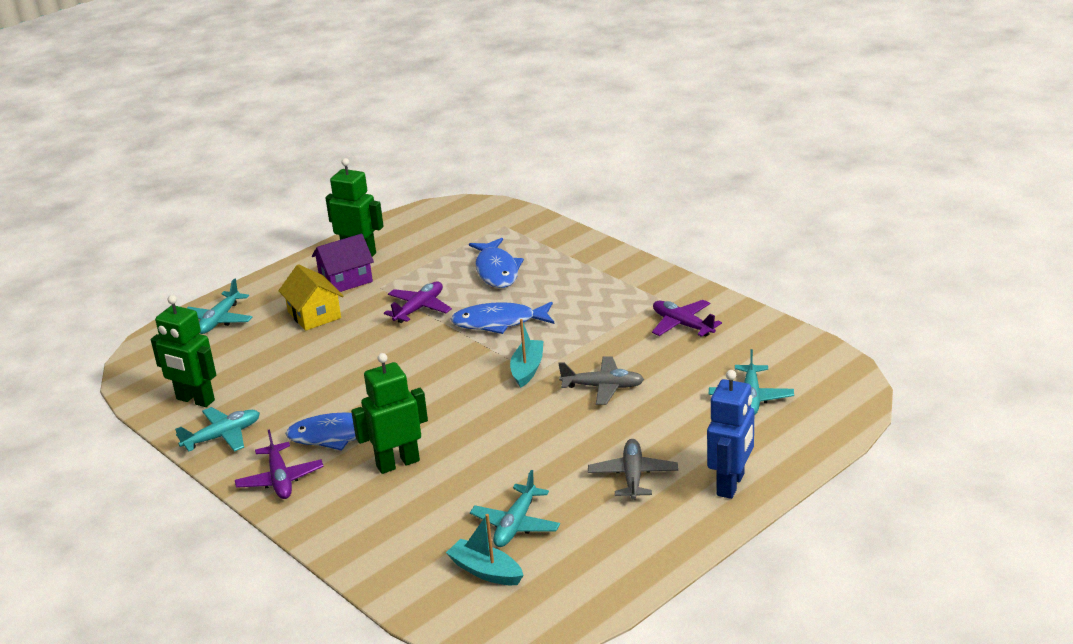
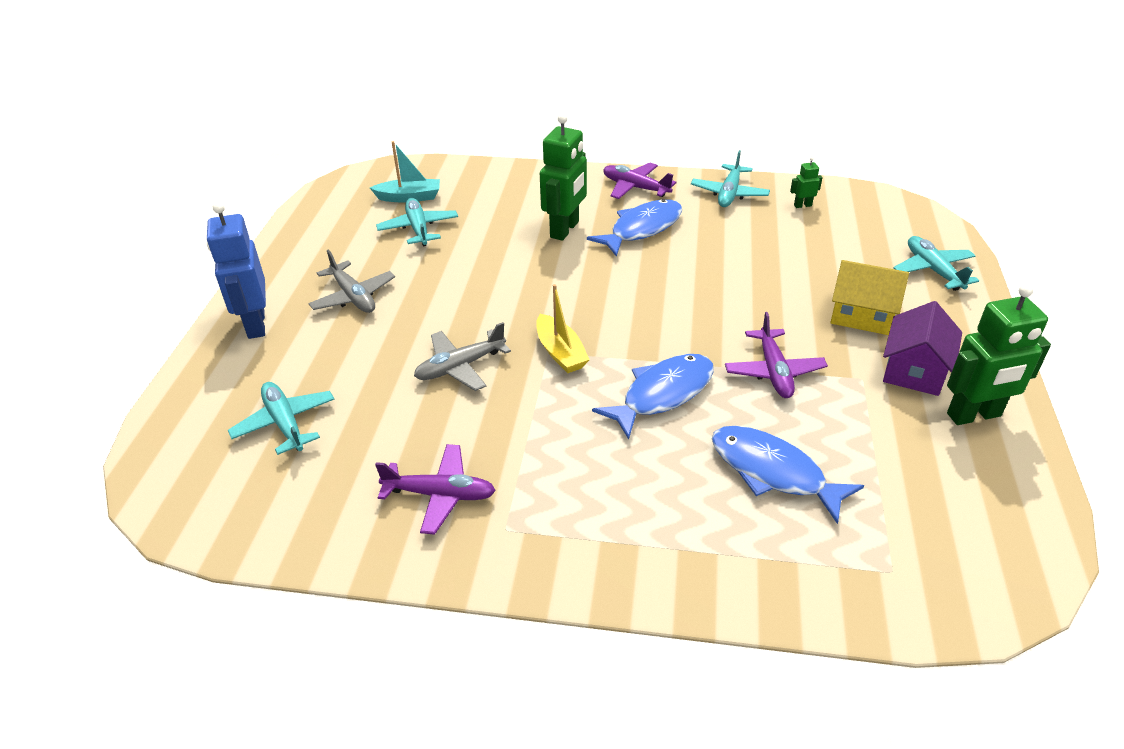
camera: 140 degrees right, 10 degrees up
green robot [151,295,216,407] -> green robot [790,157,823,208], size x0.45
turquoise boat [510,319,544,388] -> yellow boat [536,284,590,373]

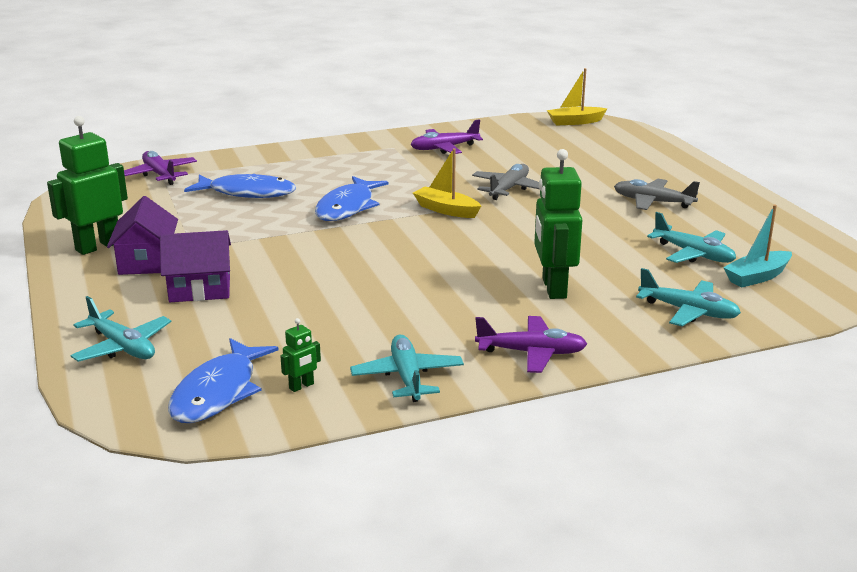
camera: 150 degrees right, 15 degrees down
blue robot [207,202,266,339] -> none
turquoise plane [228,382,335,455] -> turquoise plane moved to [636,268,741,326]
blue fish [587,199,682,257] -> blue fish moved to [168,338,278,423]
purple plane [725,312,828,398] -> purple plane moved to [124,151,197,185]
yellow house [830,260,909,335] -> purple house [160,230,231,302]
none -> yellow boat [547,68,607,126]

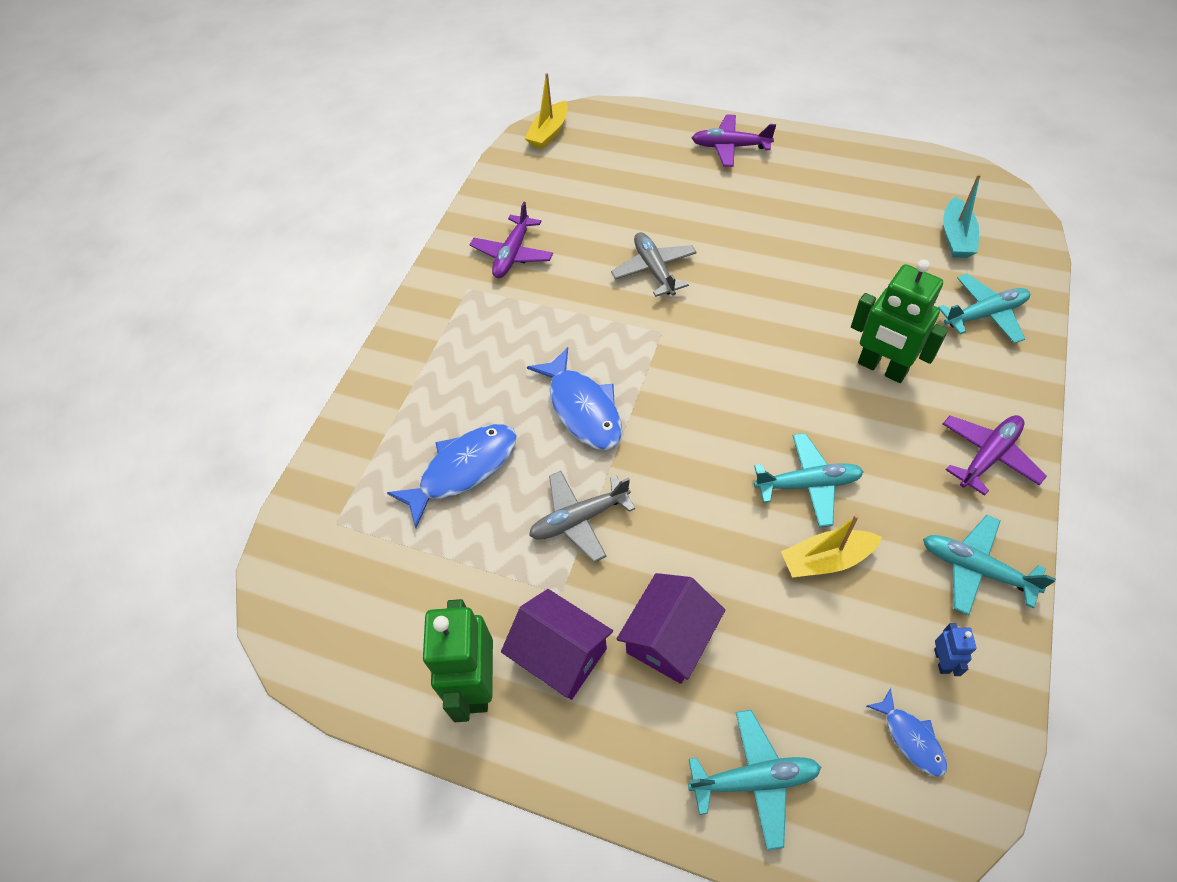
camera: 45 degrees left, 30 degrees up
purple plane [124,151,197,185] -> purple plane moved to [692,115,776,167]
blue fish [168,338,278,423] -> blue fish [866,688,947,777], size x0.52
green robot [280,318,321,392] -> blue robot [934,623,976,676]
yellow boat [413,148,481,218] -> yellow boat moved to [781,514,882,577]
grey plane [614,179,700,210] -> grey plane moved to [529,471,635,562]
turquoise plane [647,212,736,263] -> turquoise plane moved to [754,433,864,527]

